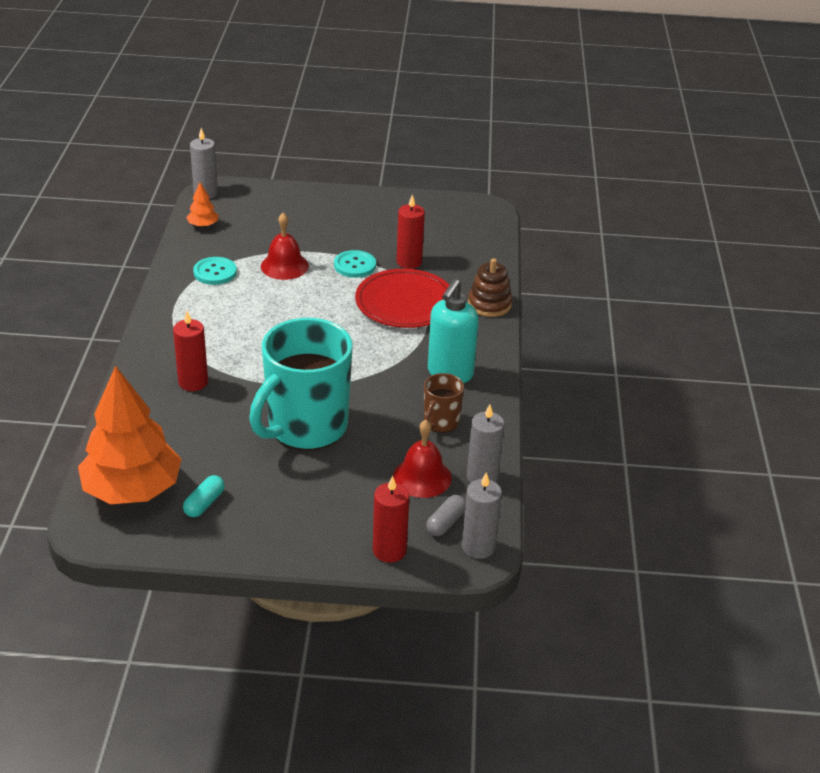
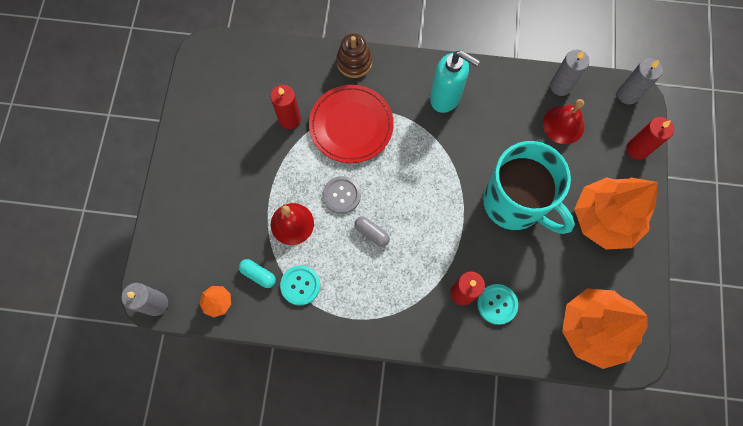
camera: 85 degrees left, 35 degrees up
turquoise capsule [183,475,225,517] -> turquoise capsule moved to [239,259,276,288]
turquoise button [334,250,376,278] -> turquoise button moved to [477,284,518,325]
brown mug [424,373,464,433] -> none
grey capsule [426,495,466,536] -> grey capsule moved to [354,217,390,247]
none -> grey button [323,176,361,214]
none -> orange tree [574,177,658,249]

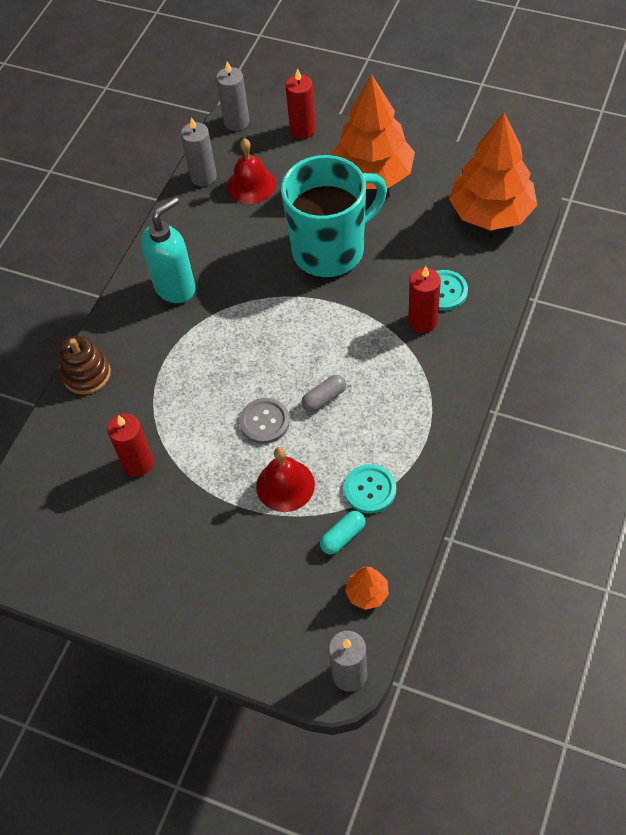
camera: 70 degrees left, 15 degrees down
red plate [309,85,394,163] -> none

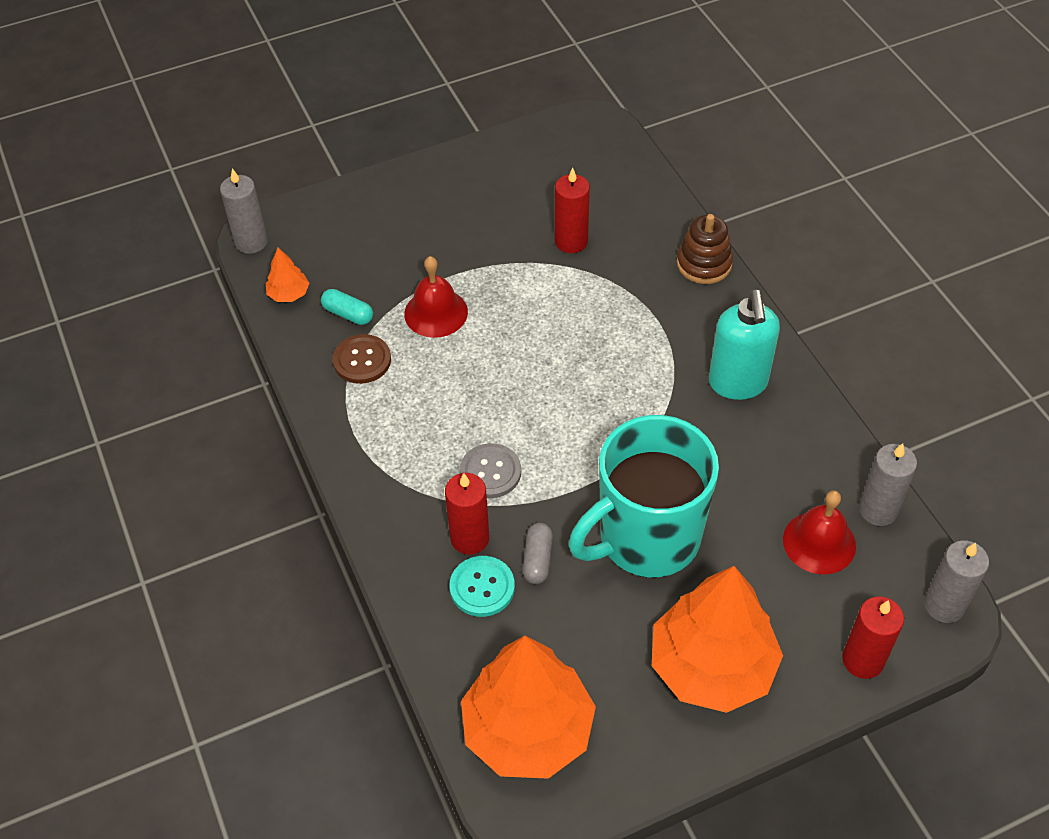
camera: 130 degrees right, 5 degrees down
grey button [239,398,290,444] -> grey button moved to [460,443,521,498]
turquoise mug [281,155,387,278] -> turquoise mug turned 45 degrees clockwise [569,415,719,578]
grey capsule [302,375,346,412] -> grey capsule moved to [523,523,553,584]
turquoise capsule [320,511,366,555] -> turquoise capsule turned 60 degrees counterclockwise [321,289,373,325]
turquoise button [344,464,396,513] -> brown button [333,334,391,384]

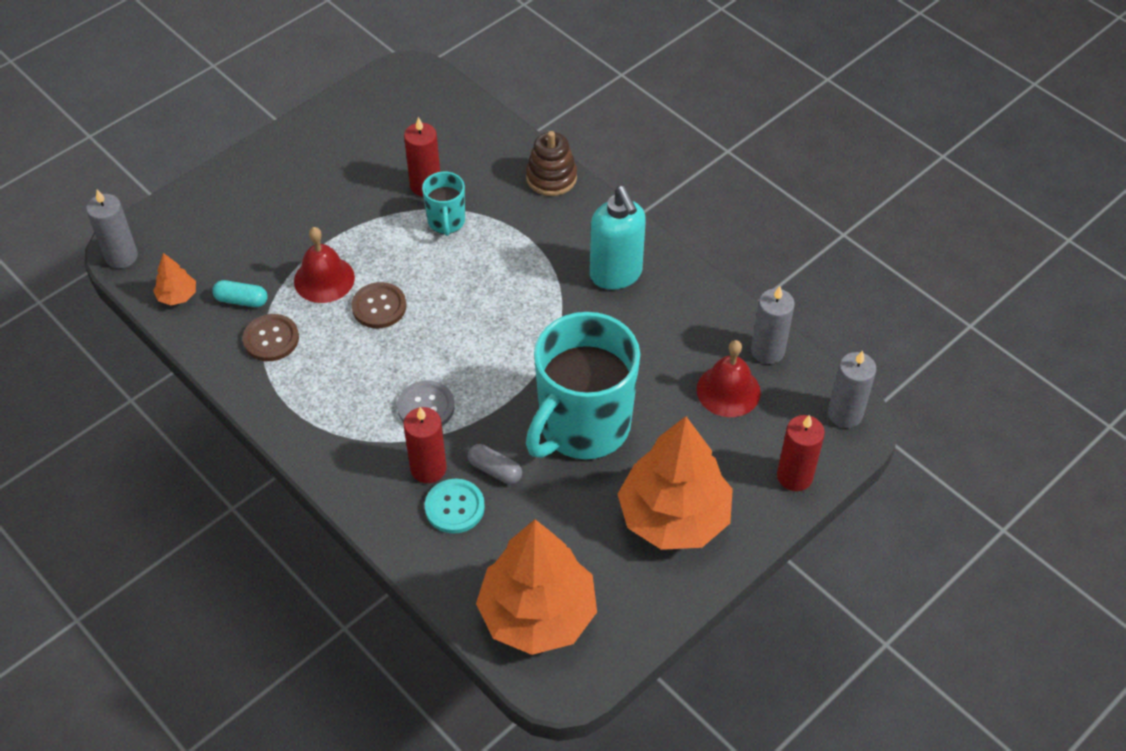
camera: 20 degrees left, 0 degrees up
grey capsule [523,523,553,584] -> grey capsule turned 45 degrees counterclockwise [468,444,522,484]
none -> brown button [351,282,406,328]
none -> turquoise mug [422,171,465,236]

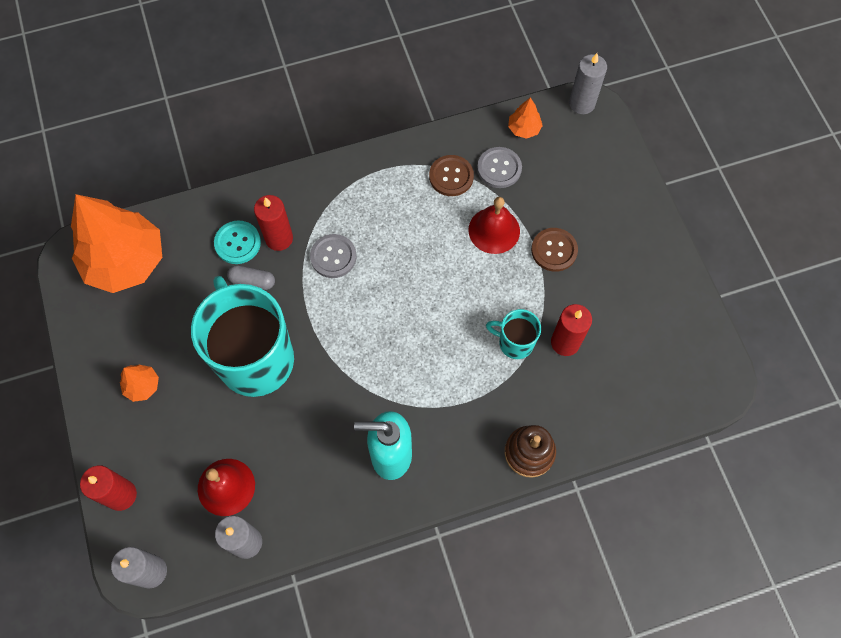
camera: 115 degrees right, 15 degrees up
turquoise capsule [212,280,268,307] -> grey button [477,147,522,188]
brown button [351,282,406,328] -> brown button moved to [531,228,578,272]
grey capsule [468,444,522,484] -> grey capsule turned 45 degrees clockwise [227,265,275,290]
orange tree [618,416,733,550] -> orange tree [120,365,159,402], size x0.41

